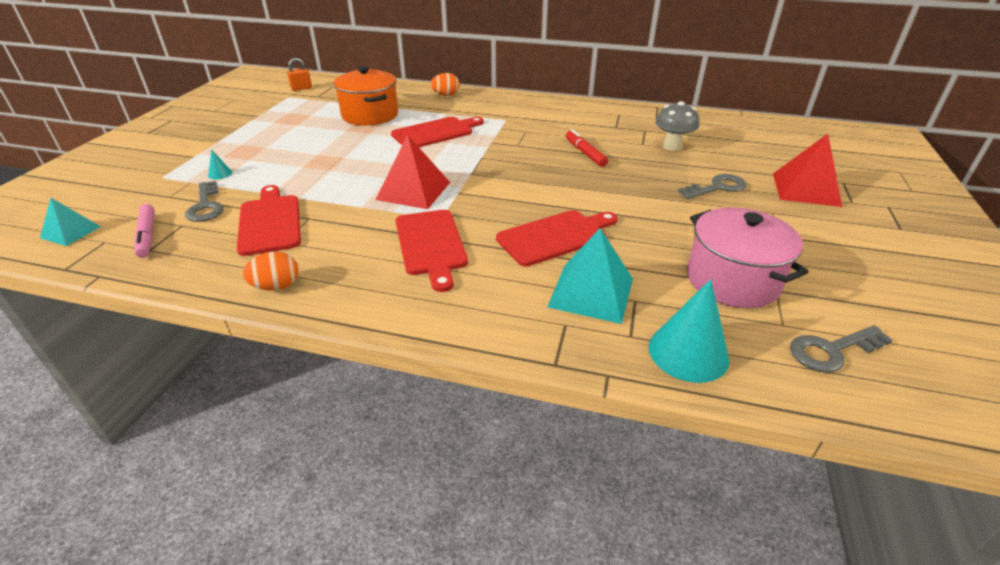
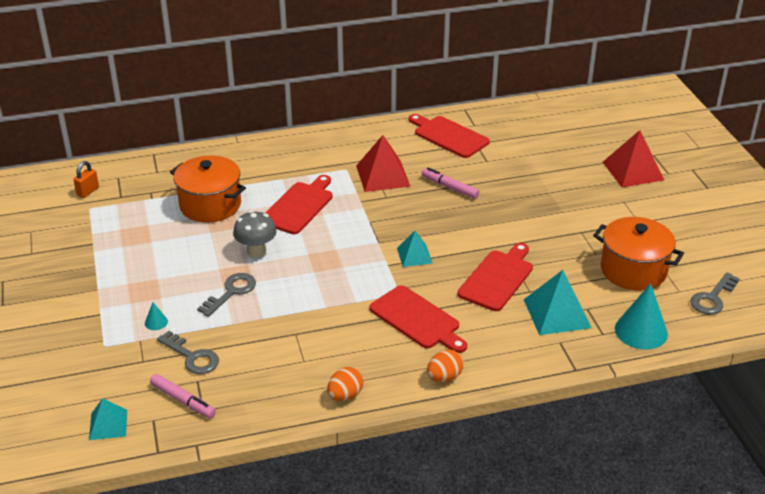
camera: 30 degrees left, 0 degrees up
red cutting board [237,185,301,256] -> red cutting board moved to [408,114,490,158]
red pyramid [376,135,450,209] -> red pyramid moved to [356,135,411,192]
orange egg [431,73,460,96] -> orange egg moved to [427,349,463,382]
red marker [566,129,608,167] -> pink marker [422,168,479,199]
grey mushroom [655,101,699,151] -> grey mushroom moved to [233,210,277,258]
grey key [678,174,747,199] -> grey key moved to [197,273,256,317]
pink pot [687,208,808,308] -> orange pot [593,217,684,291]
none -> turquoise pyramid [397,231,432,267]

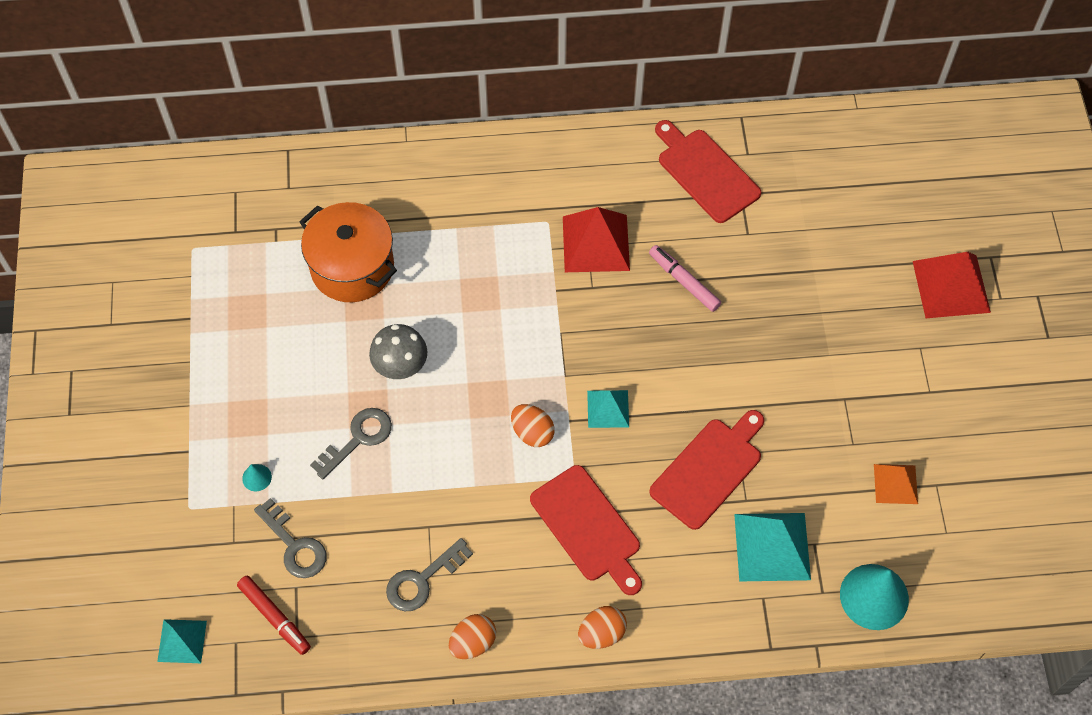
camera: 10 degrees right, 25 degrees up
orange padlock [73,161,99,198] -> none
pink marker [150,374,216,418] -> red marker [237,576,311,655]
red cutting board [266,175,333,234] -> none
orange pot [593,217,684,291] -> orange pyramid [874,464,918,504]
grey key [691,272,740,315] -> grey key moved to [386,538,473,611]
none -> orange egg [511,404,555,447]

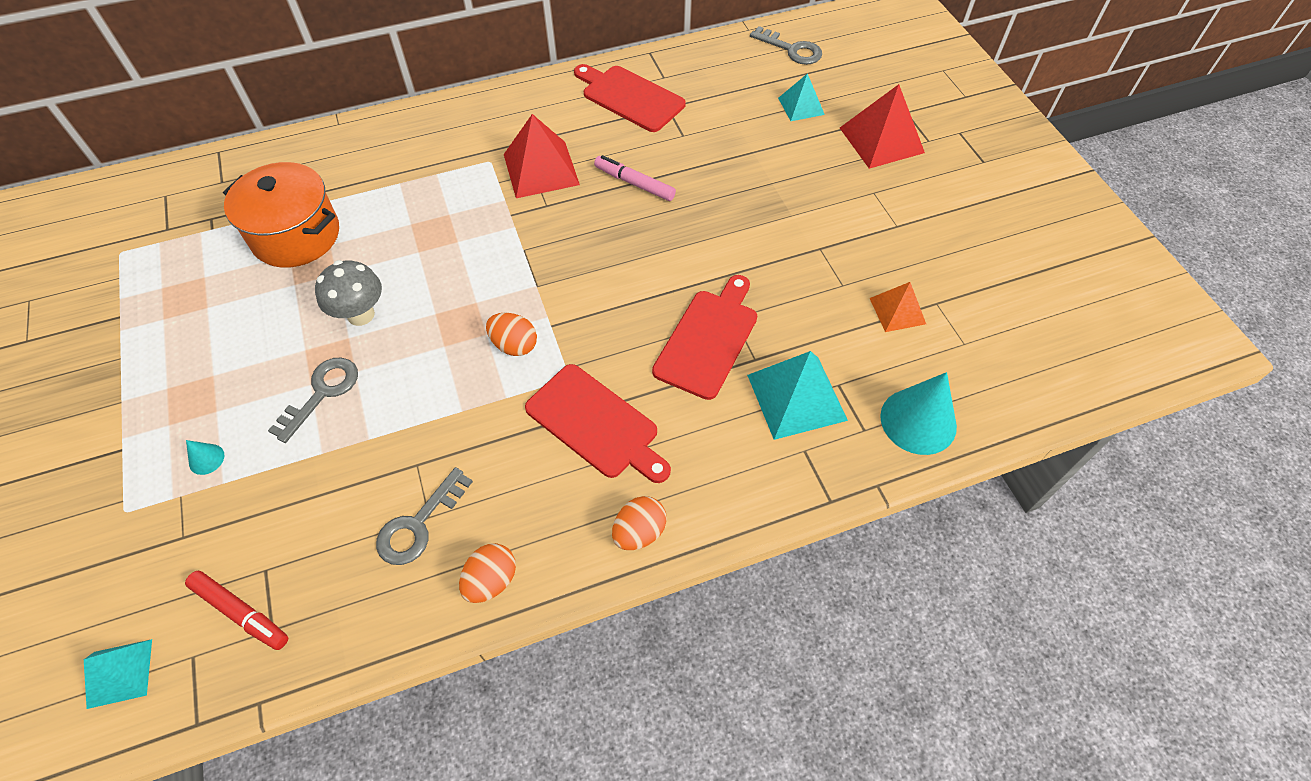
camera: 15 degrees left, 5 degrees down
grey key [254,498,327,578] -> grey key moved to [750,26,822,65]
turquoise pyramid [587,390,629,428] -> turquoise pyramid moved to [778,73,825,121]

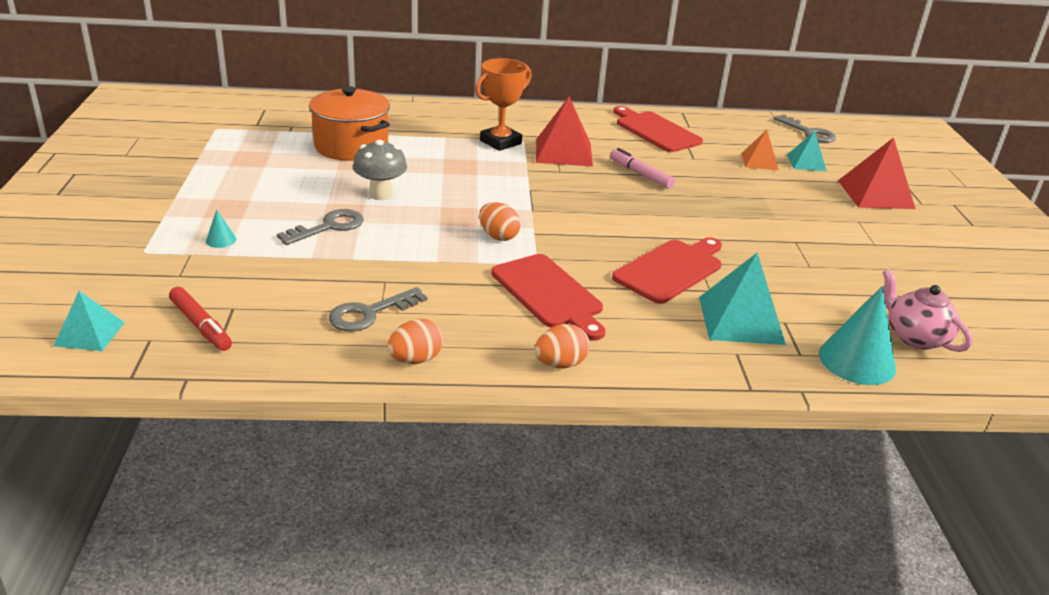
camera: 15 degrees right, 25 degrees down
orange pyramid [870,282,926,332] -> orange pyramid moved to [741,130,779,170]
none -> orange trophy [475,58,532,151]
none -> pink teapot [883,269,972,352]

